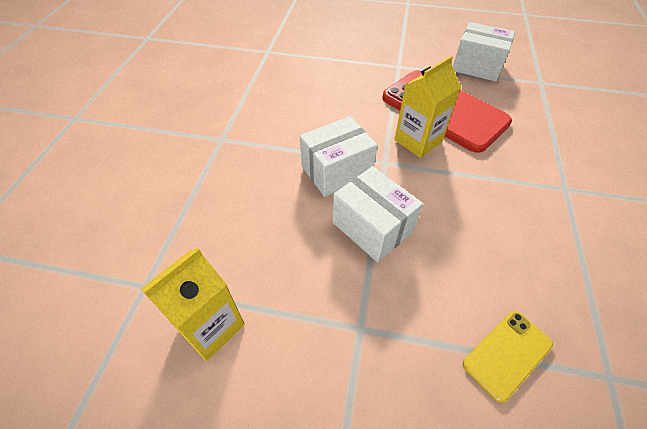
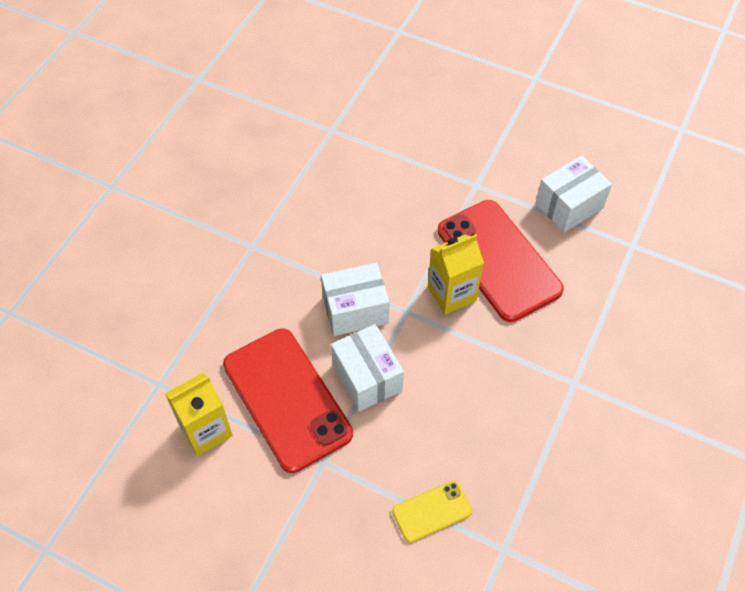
camera: 15 degrees right, 5 degrees up
white box [453,22,515,82] -> white box turned 75 degrees counterclockwise [535,156,612,233]
none -> red phone [223,328,353,473]

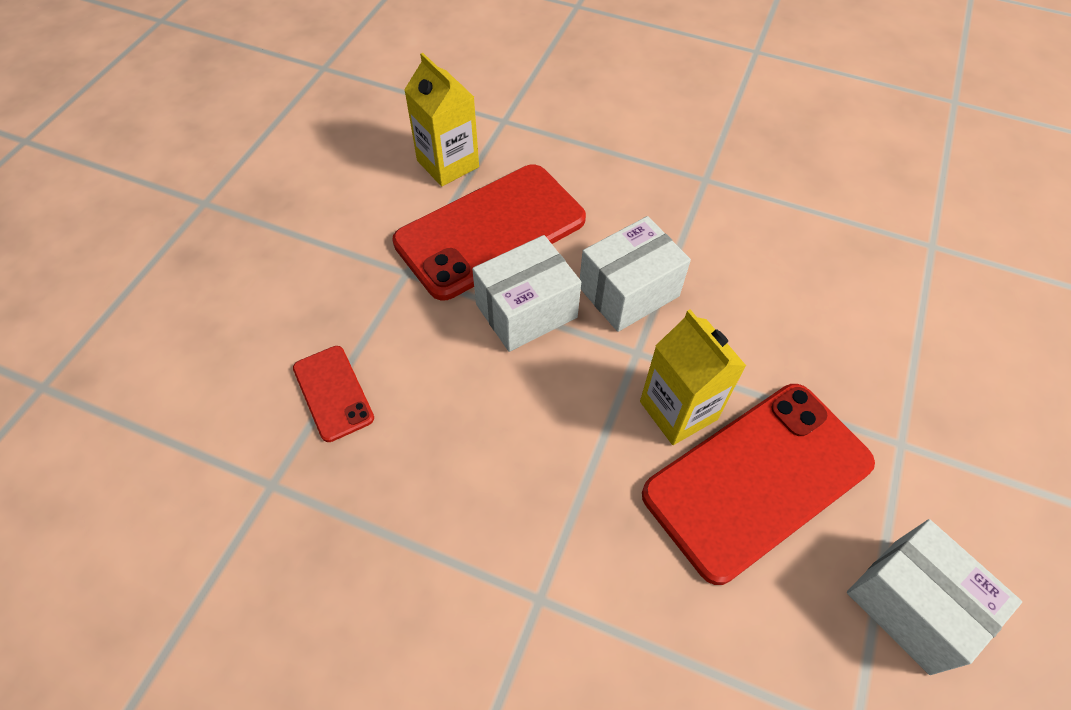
camera: 85 degrees right, 0 degrees up
white box [321,263,390,336] -> white box turned 75 degrees clockwise [580,216,691,332]
yellow phone [392,481,472,543] -> red phone [293,346,374,442]

